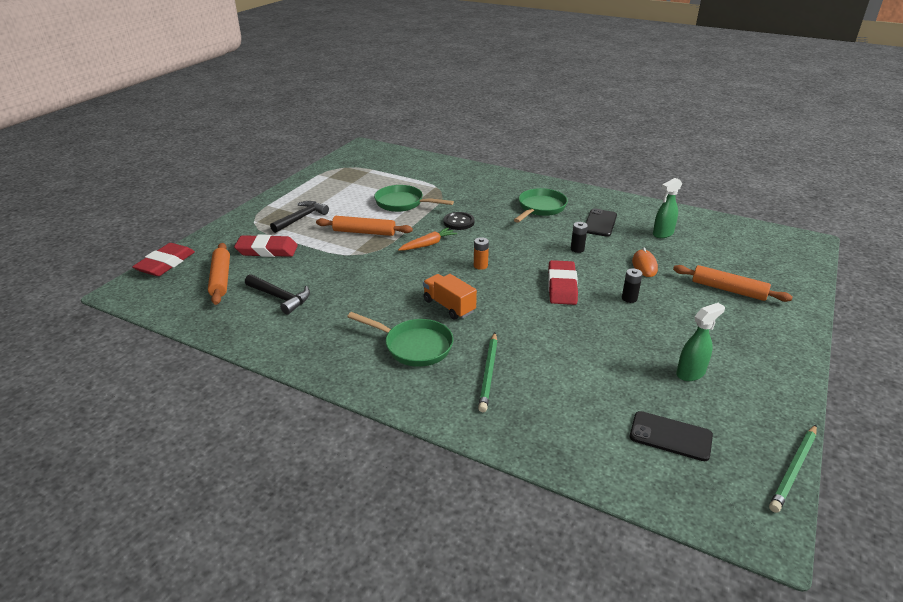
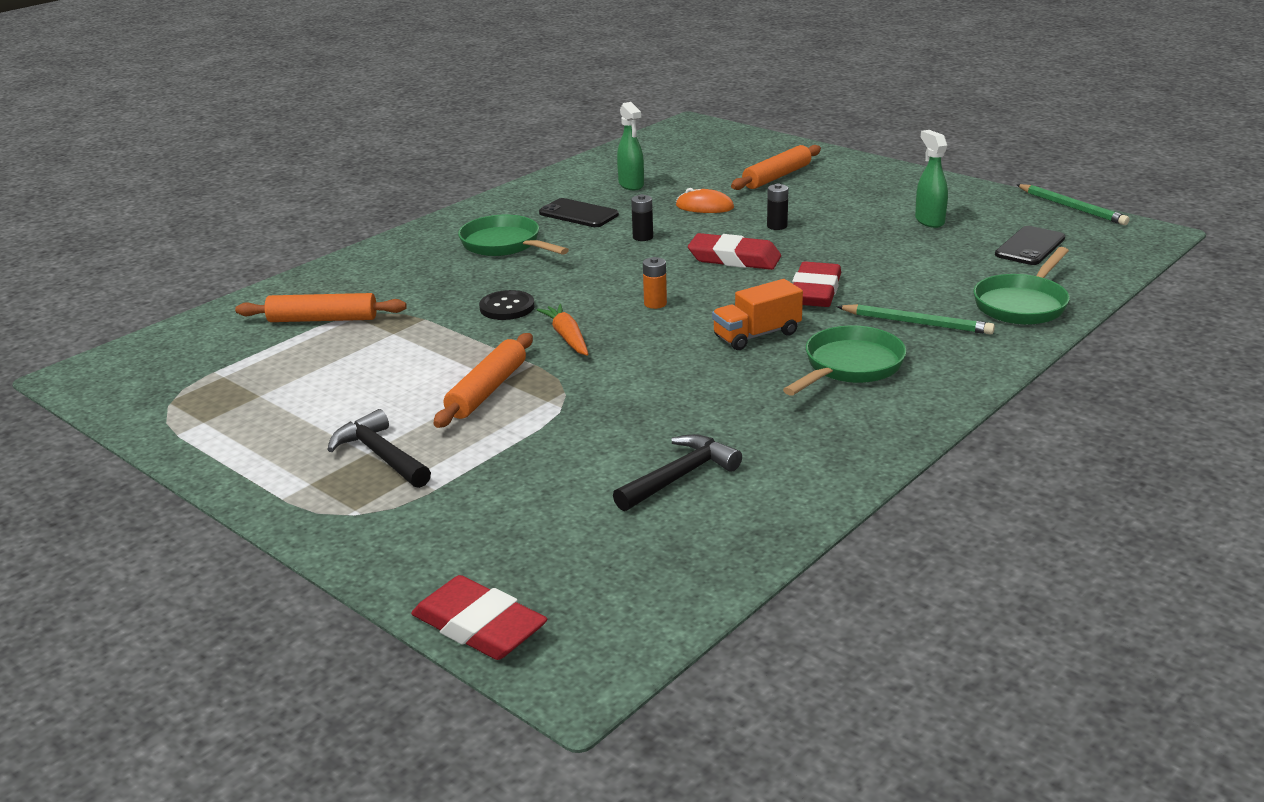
camera: 75 degrees left, 5 degrees down
orange rolling pin [208,243,230,305] -> orange rolling pin moved to [235,293,407,322]
red eraser [234,234,298,257] -> red eraser moved to [792,261,841,307]
green pan [374,185,454,212] -> green pan moved to [974,247,1070,325]

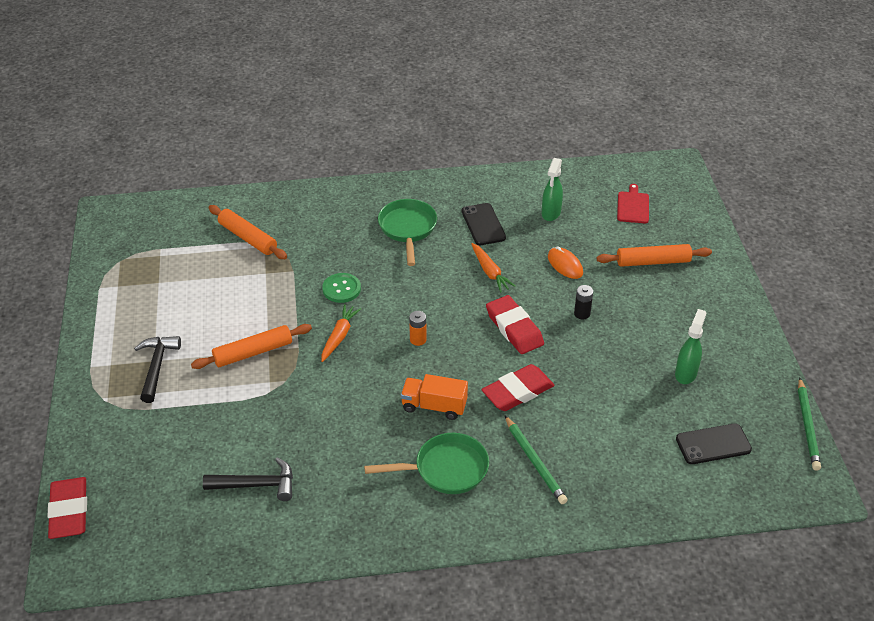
camera: 40 degrees right, 15 degrees up
black button [479,290,535,320] -> green button [322,273,361,303]
black battery [631,194,653,241] -> orange carrot [471,243,516,292]
green pan [974,247,1070,325] -> none
none -> red cutting board [617,184,649,223]

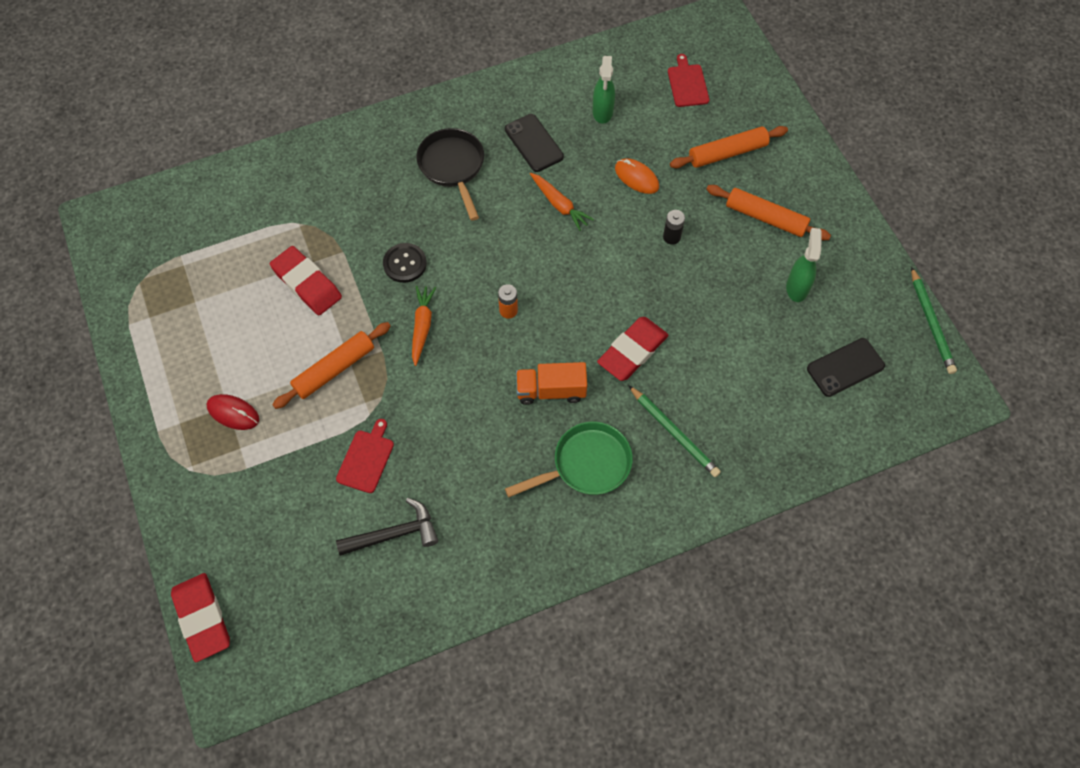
camera: 15 degrees left, 20 degrees up
black hammer [134,336,181,403] -> red mouse [206,394,259,430]
orange rolling pin [208,205,287,259] -> orange rolling pin moved to [706,185,831,240]
green button [322,273,361,303] -> black button [383,243,427,283]
green pan [378,199,437,266] -> black pan [416,128,484,221]
red eraser [486,295,544,354] -> red eraser moved to [270,246,342,315]
none -> red cutting board [336,419,394,493]

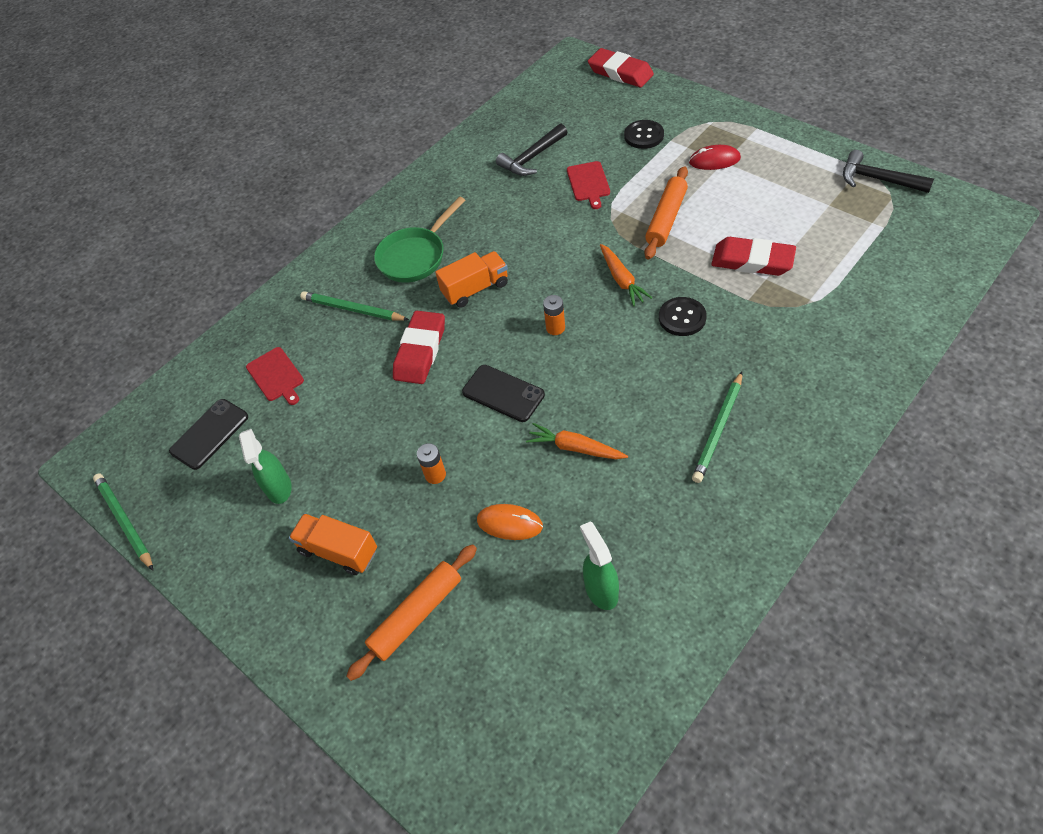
camera: 160 degrees right, 10 degrees down
black pan [416,128,484,221] -> green pencil [692,371,742,483]
black phone [505,114,564,172] -> black phone moved to [462,365,545,422]
black battery [663,210,685,245] -> orange battery [417,443,446,484]
red cutting board [668,54,709,107] -> red cutting board moved to [246,347,304,405]
orange rolling pin [706,185,831,240] -> orange truck [289,513,377,575]
none -> black button [624,120,664,149]
none -> black hammer [843,150,934,193]

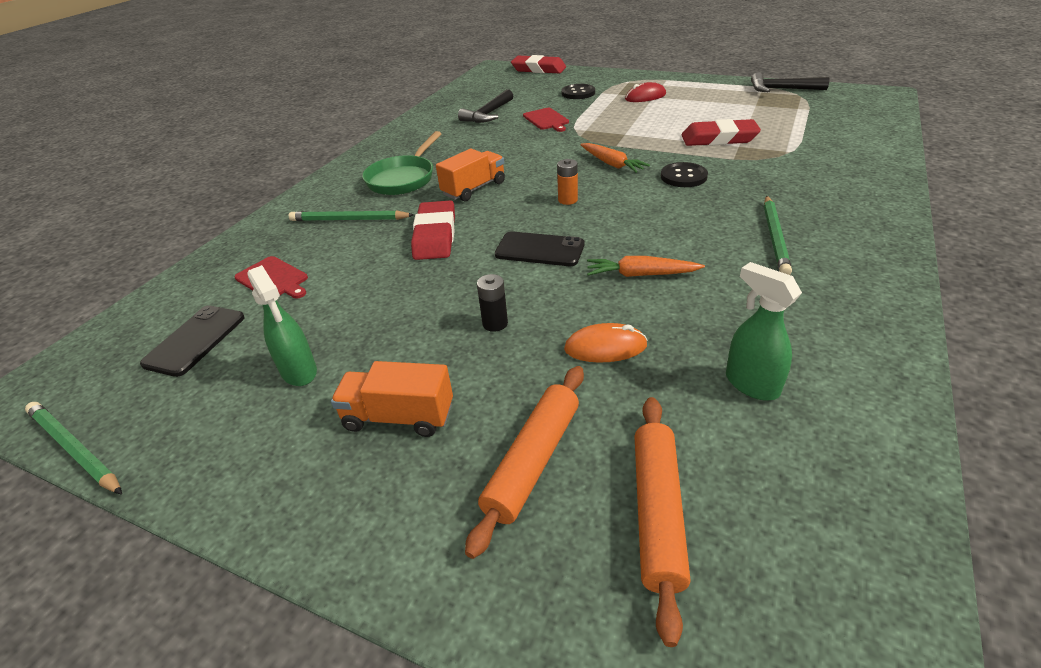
camera: 20 degrees left, 15 degrees down
orange battery [417,443,446,484] -> black battery [477,274,508,332]
orange rolling pin [644,166,688,260] -> orange rolling pin moved to [634,397,690,647]

